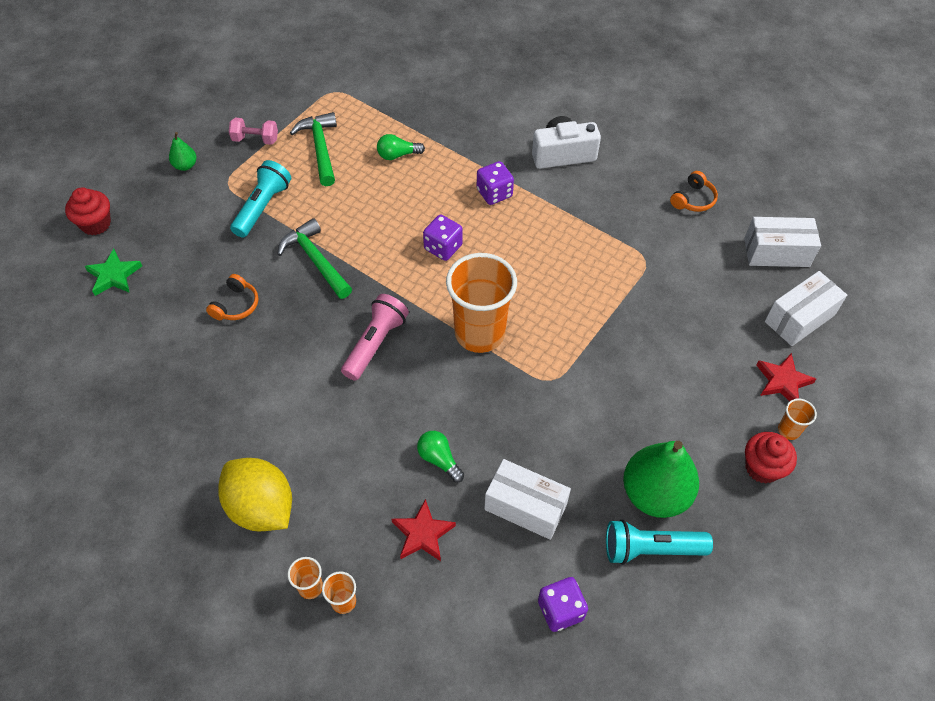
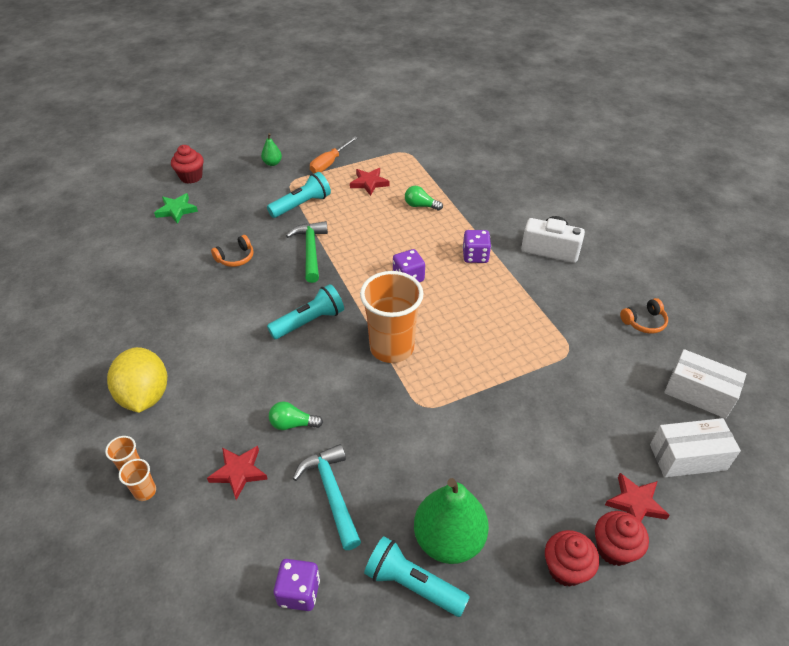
camera: 30 degrees right, 10 degrees down
pink dumbbell [229,118,278,145] -> orange screwdriver [310,136,358,174]
green hammer [290,112,337,186] -> red star [350,168,389,196]
pink flashlight [341,294,409,381] -> turquoise flashlight [267,284,344,339]
green light bulb [417,431,464,482] -> green light bulb turned 75 degrees counterclockwise [269,402,323,430]
white box [484,459,571,540] -> turquoise hammer [292,444,361,550]
orange cup [778,398,817,440] -> red cupcake [595,511,649,566]

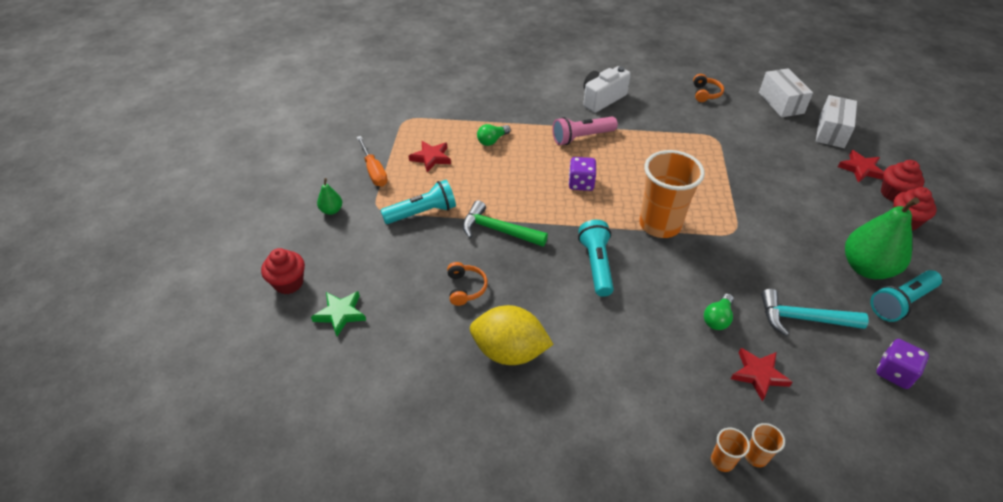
camera: 60 degrees left, 0 degrees up
yellow lemon [107,347,167,413] -> yellow lemon moved to [470,305,554,365]
turquoise flashlight [267,172,331,218] -> turquoise flashlight turned 75 degrees clockwise [380,180,456,224]
purple dice [463,230,491,263] -> pink flashlight [552,116,618,145]
white box [664,349,746,419] -> white box turned 75 degrees counterclockwise [759,68,813,117]

